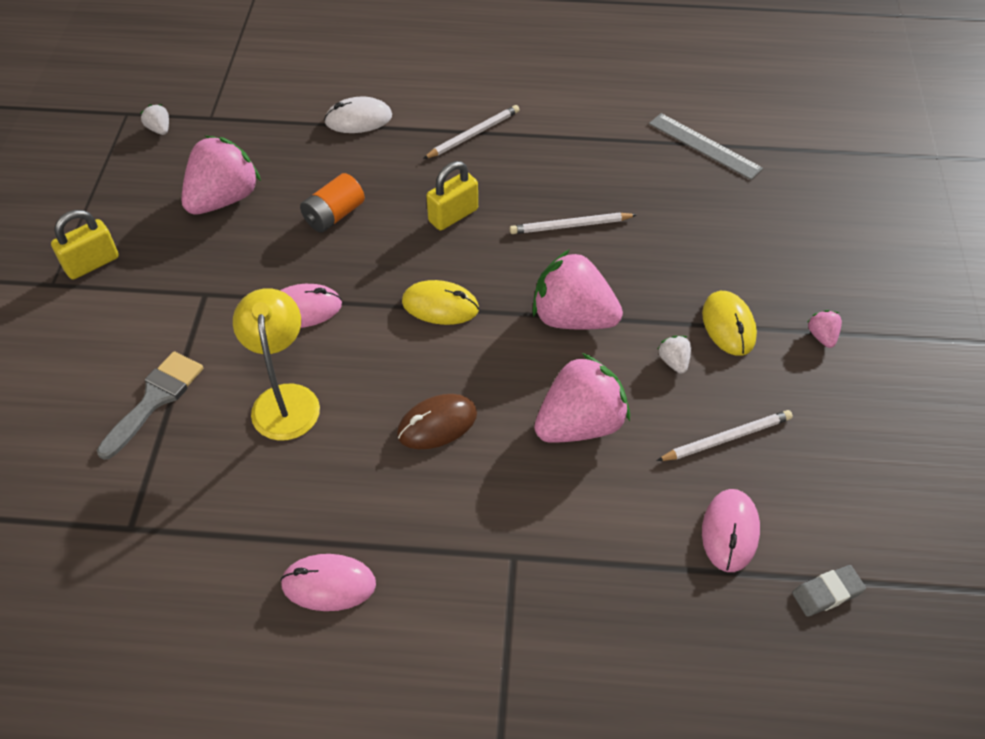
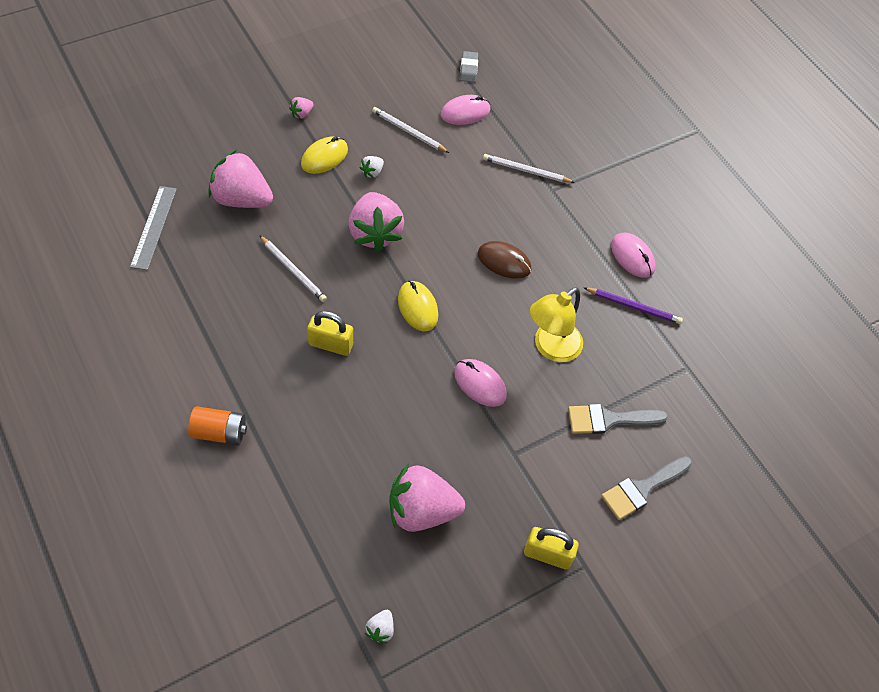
camera: 130 degrees left, 5 degrees up
orange battery [300,173,365,233] -> orange battery moved to [188,406,247,445]
white mouse [324,97,392,133] -> none
white pencil [423,105,520,159] -> white pencil moved to [483,154,575,183]
pink strawberry [534,353,630,443] -> pink strawberry moved to [208,150,273,208]
grey eraser [792,565,866,617] -> grey eraser turned 60 degrees clockwise [460,51,478,82]
none -> purple pencil [583,287,683,324]
none -> grey brush [601,456,692,520]

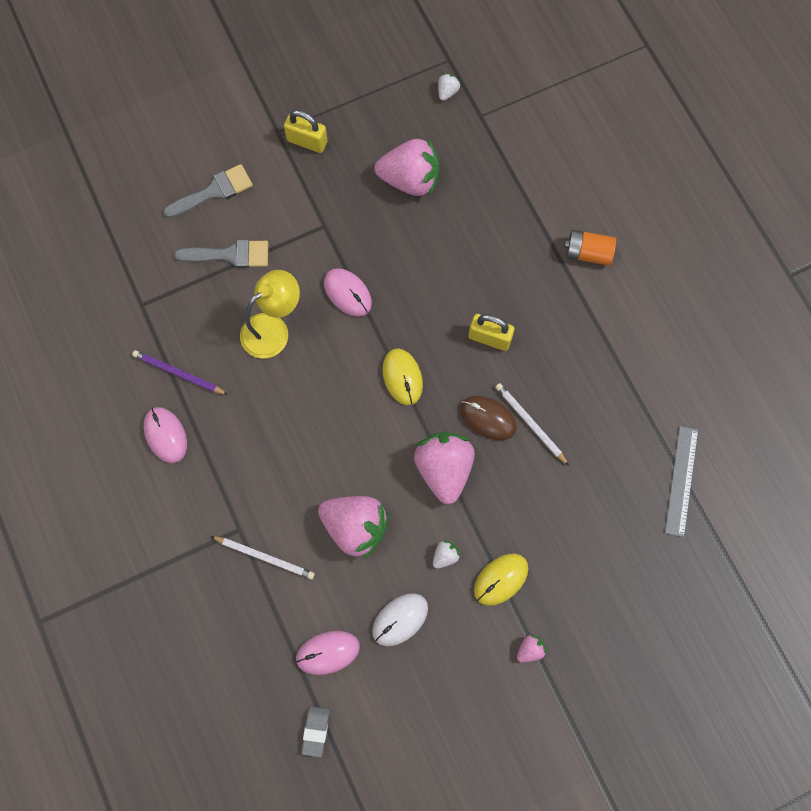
camera: 170 degrees left, 15 degrees up
pink strawberry [208,150,273,208] -> pink strawberry moved to [318,496,389,560]
white pencil [372,107,449,153] -> white mouse [372,593,428,646]
brown mouse [478,241,532,279] -> brown mouse moved to [460,396,517,441]

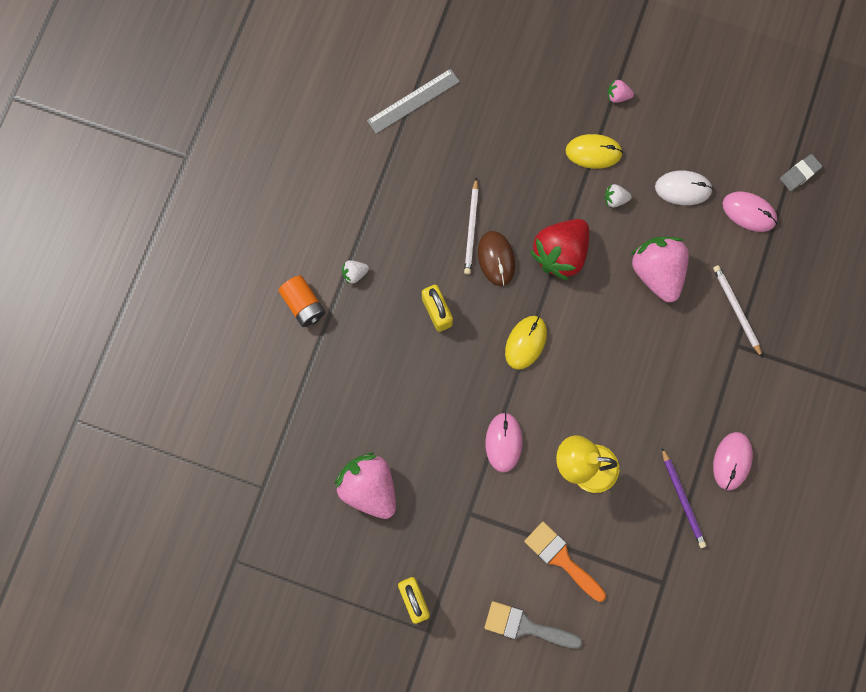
camera: 135 degrees left, 5 degrees up
grey brush [175,240,268,268] -> orange brush [524,522,606,602]
pink strawberry [414,432,475,504] -> red strawberry [530,219,589,281]
white strawberry [438,73,460,101] -> white strawberry moved to [342,260,369,284]

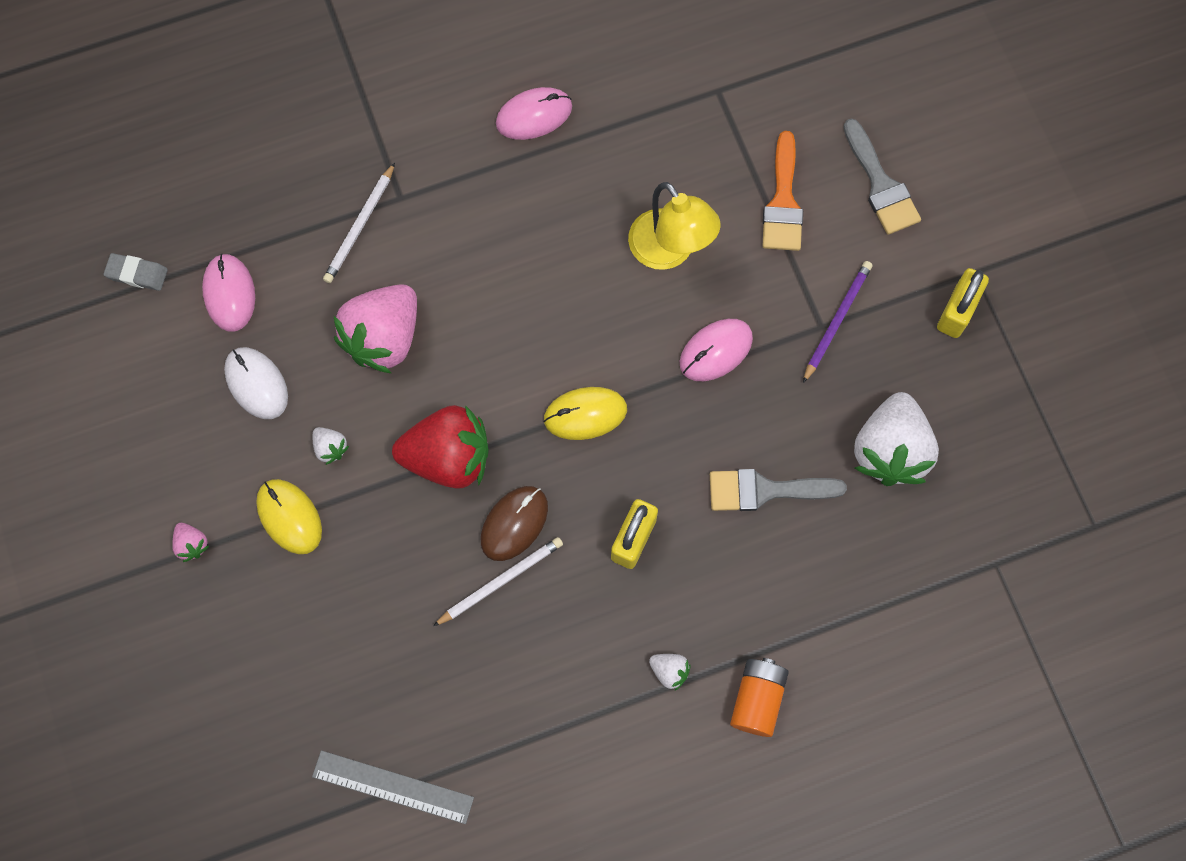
camera: 130 degrees left, 5 degrees down
pink strawberry [334,453,396,519] -> white strawberry [854,392,939,486]
purple pencil [662,448,706,548] -> purple pencil moved to [803,261,872,383]
none -> grey brush [710,469,847,511]

